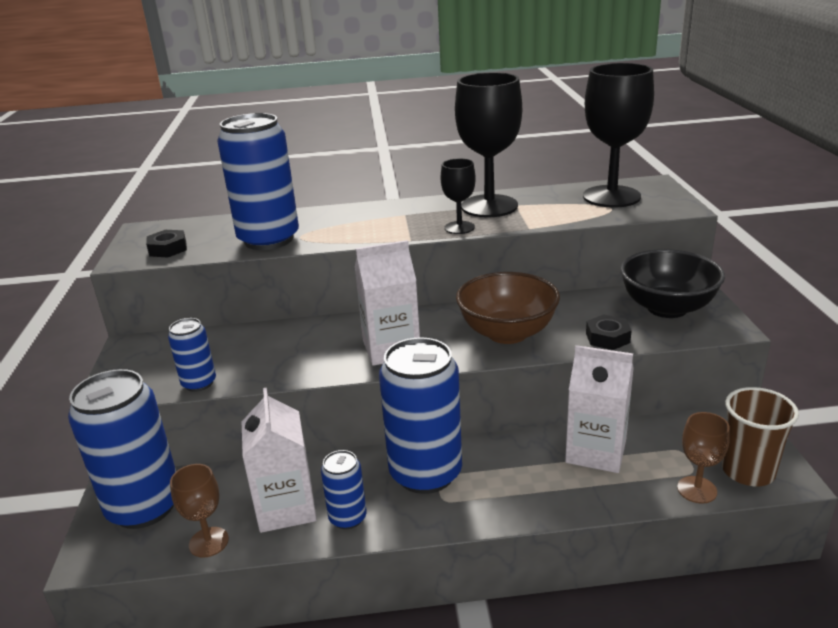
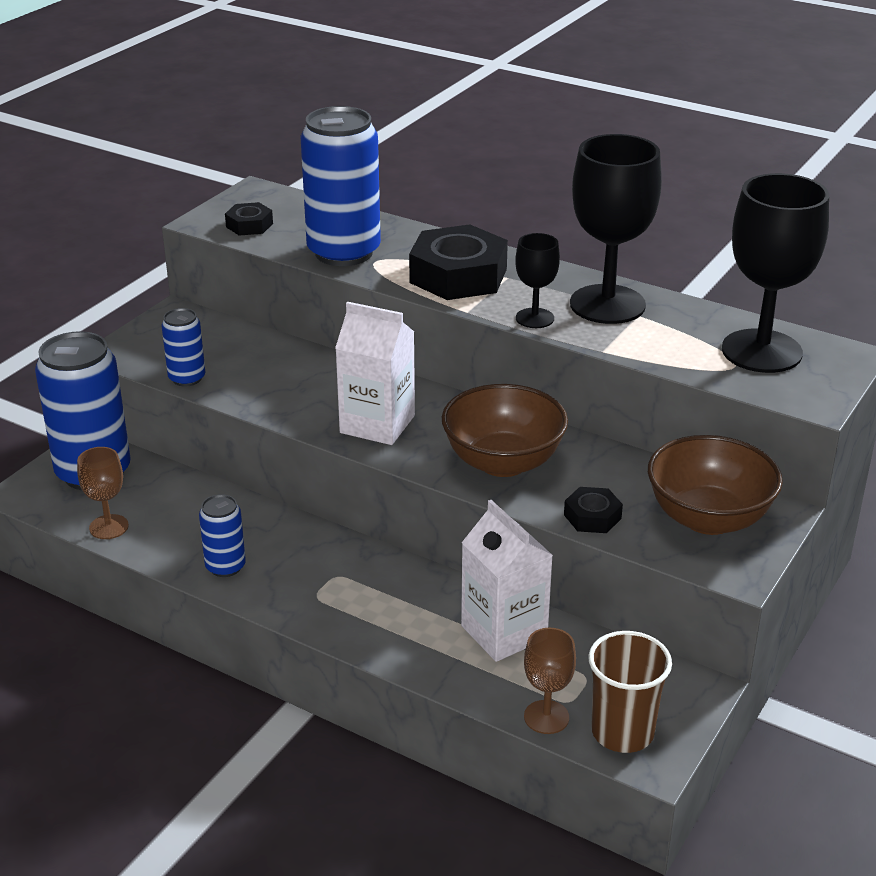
camera: 35 degrees right, 5 degrees up
white carton [242,388,317,533] -> none
blue can [379,337,462,494] -> none
black bowl [620,249,725,318] -> brown bowl [648,435,783,535]
none -> black nut [409,224,508,300]

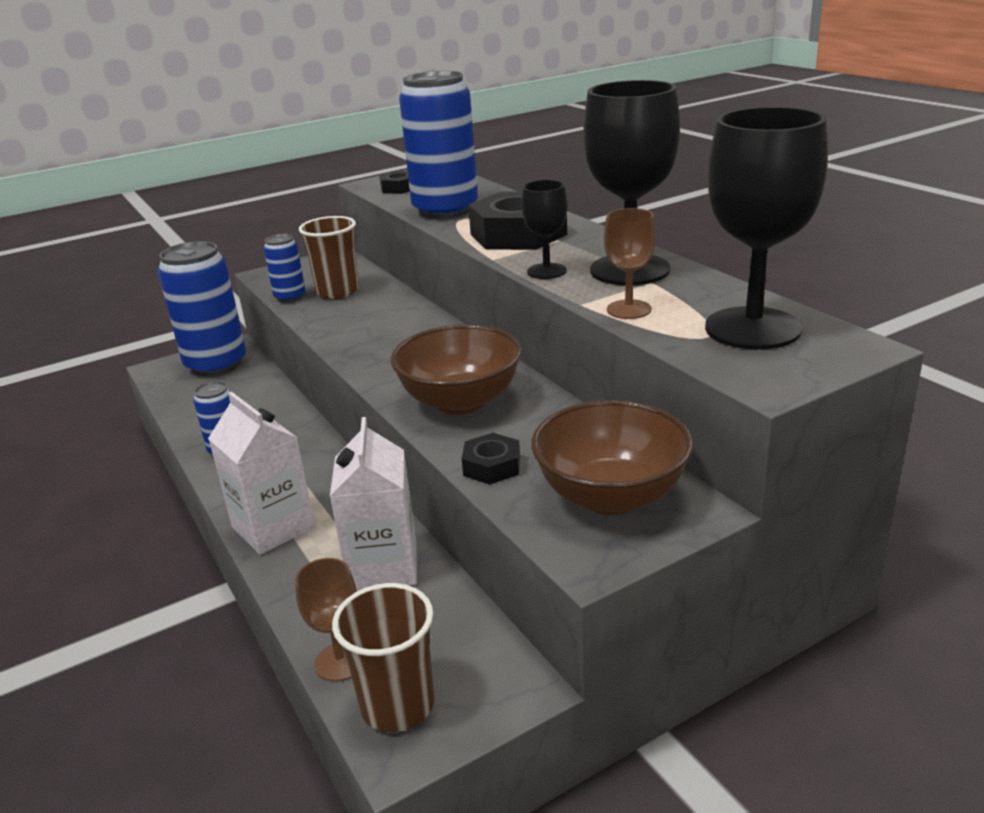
camera: 30 degrees right, 5 degrees down
brown goblet [77,447,129,539] -> brown goblet moved to [604,208,656,319]
white carton [335,302,415,445] -> white carton moved to [208,392,315,555]
none -> brown cup [299,216,359,299]

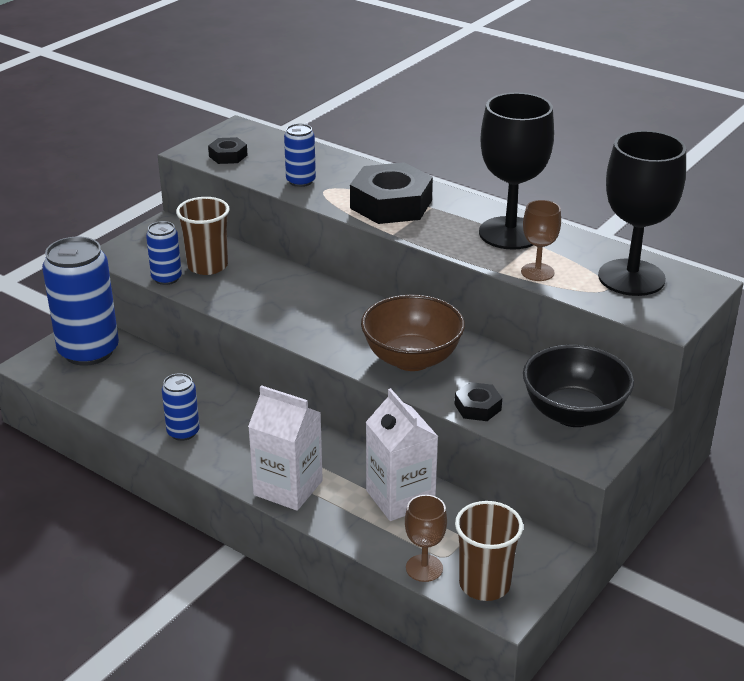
camera: 25 degrees left, 5 degrees up
blue can [399,71,478,219] -> blue can [284,124,316,187], size x0.49
black goblet [521,180,567,279] -> none
brown bowl [531,400,693,515] -> black bowl [523,345,634,427]

